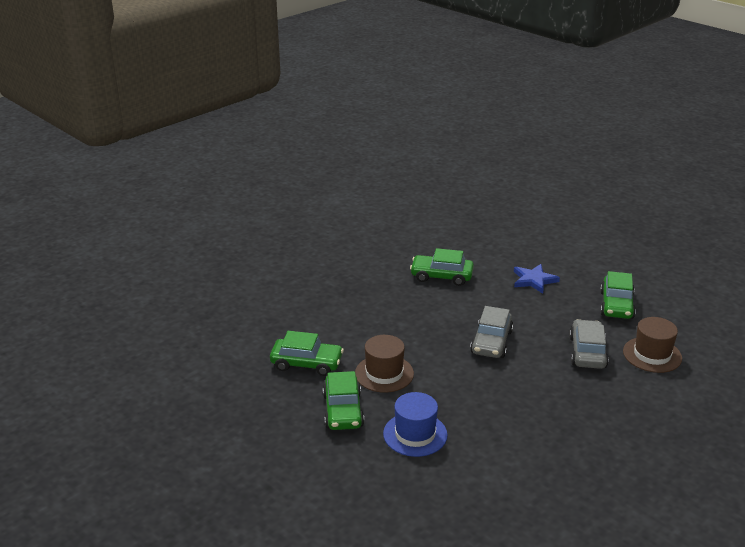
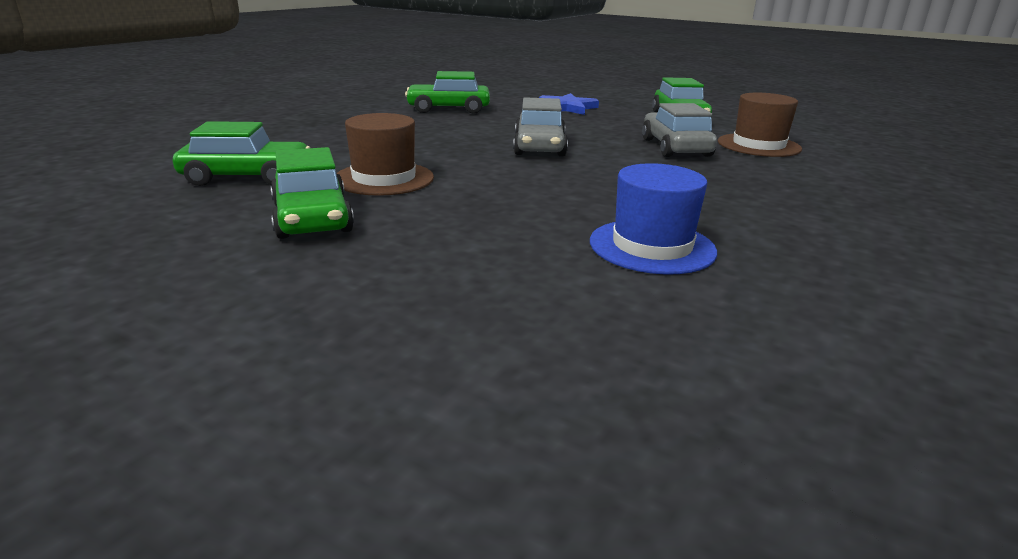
camera: 15 degrees left, 5 degrees down
blue hat [383,392,448,457] -> blue hat moved to [590,163,717,275]

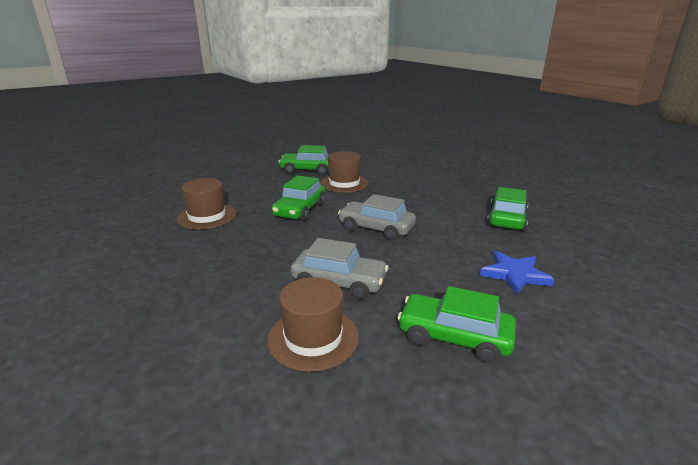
camera: 115 degrees right, 0 degrees up
green car [173,121,310,186] -> green car moved to [272,175,325,221]
blue hat [590,163,717,275] -> brown hat [176,178,237,230]

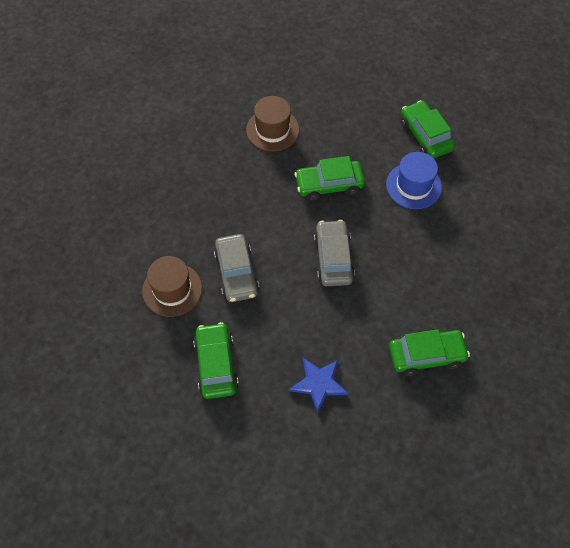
camera: 60 degrees right, 35 degrees up
brown hat [320,151,369,193] -> blue hat [386,152,442,209]

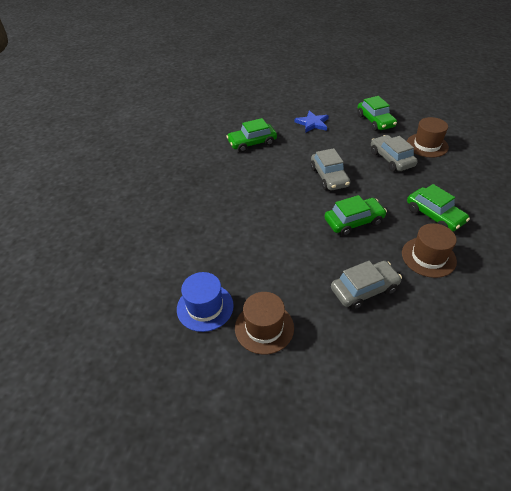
camera: 170 degrees right, 15 degrees down
blue hat [386,152,442,209] -> blue hat moved to [177,272,234,332]
green car [401,100,455,158] -> green car moved to [407,184,470,231]
none -> brown hat [235,292,294,355]
none -> grey car [331,261,402,310]

